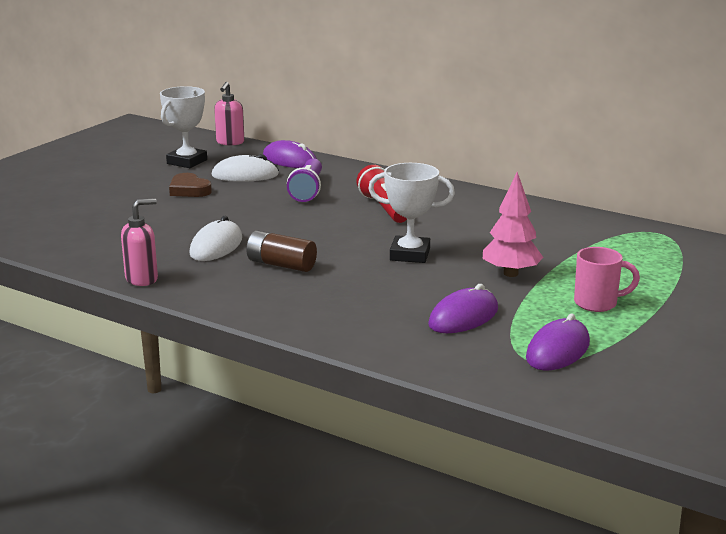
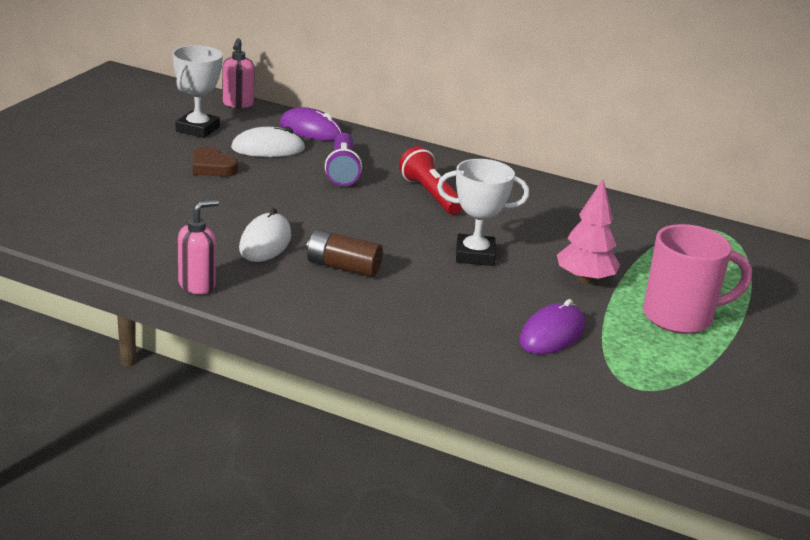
camera: 10 degrees left, 5 degrees up
purple mouse [526,314,590,370] -> none
pink mug [574,247,640,312] -> pink mug [643,224,752,334], size x1.60

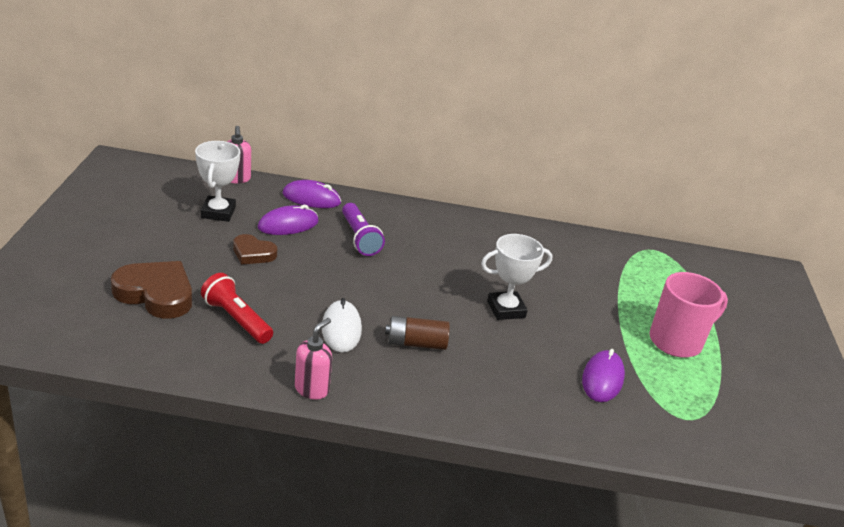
camera: 20 degrees left, 5 degrees up
white mouse [231,127,305,157] -> purple mouse [258,205,319,235]
red flashlight [399,146,463,215] -> red flashlight moved to [201,273,273,344]
pink tree [557,179,620,284] -> none
none -> brown heart [111,261,192,319]

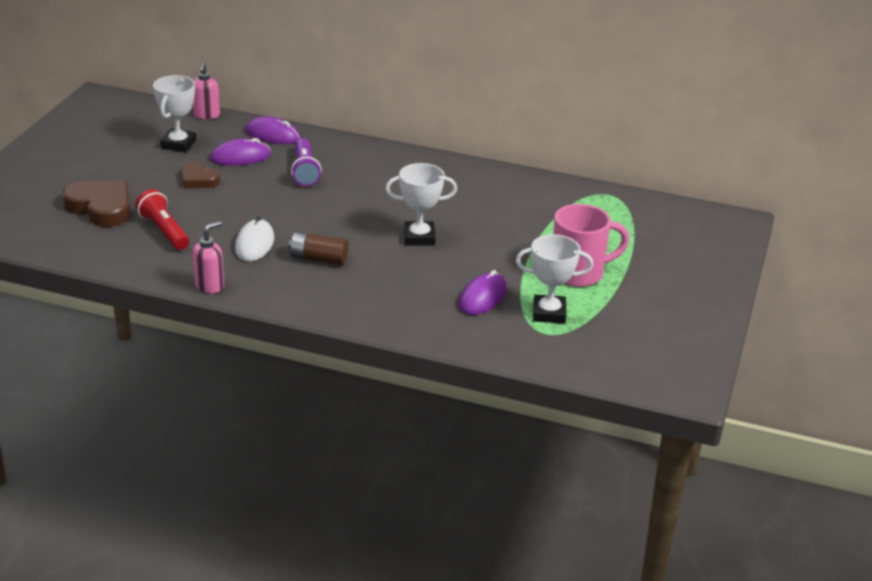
camera: 15 degrees right, 0 degrees up
none -> white trophy [516,234,593,324]

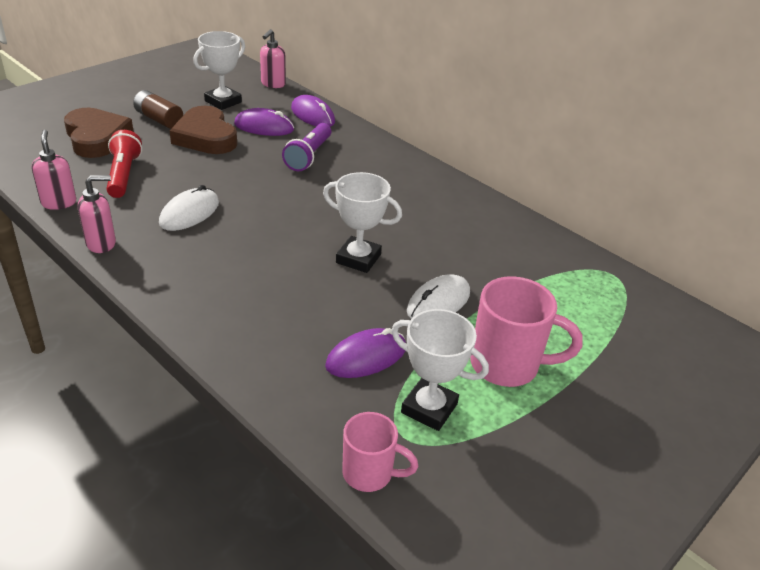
camera: 25 degrees right, 5 degrees up
brown heart [181,162,220,188] -> brown heart [170,106,237,154], size x1.69
brown battery [289,232,348,265] -> brown battery moved to [133,90,183,129]
none -> pink soap dispenser [32,130,76,210]
none -> pink mug [342,412,418,492]
none -> white mouse [407,274,470,319]

